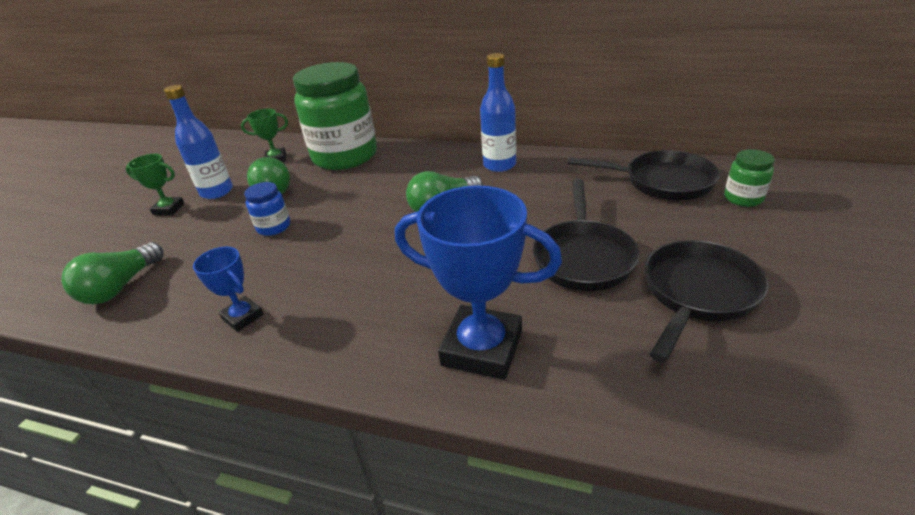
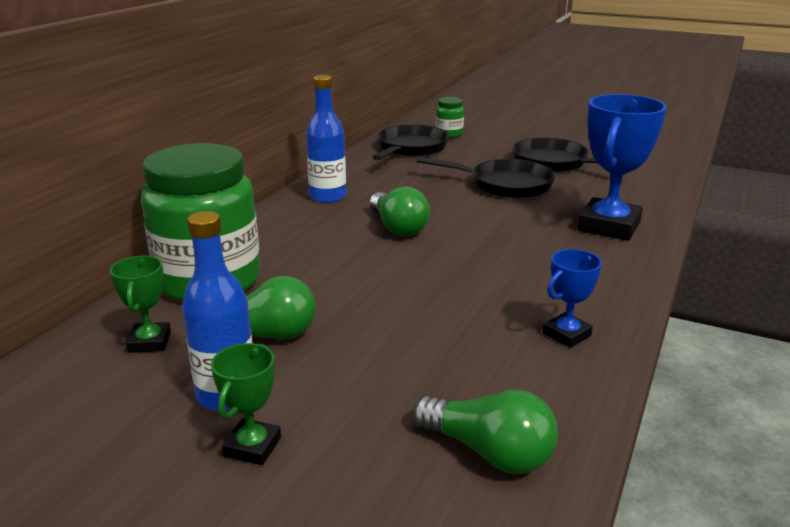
camera: 85 degrees left, 10 degrees down
blue jar [244,182,290,236] -> none

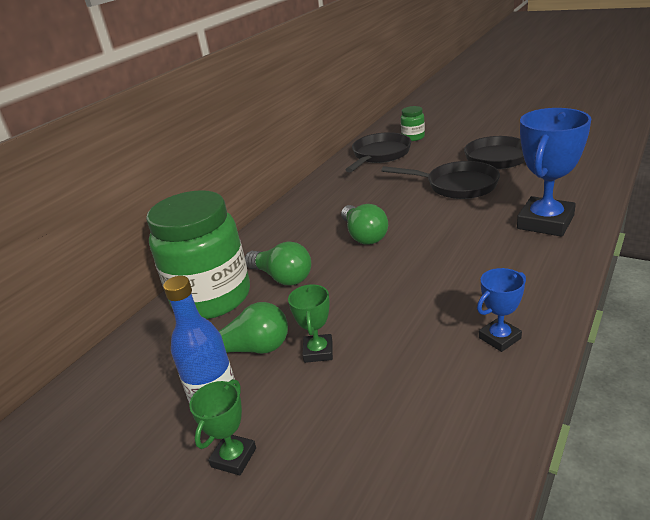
camera: 10 degrees right, 5 degrees up
green trophy [110,256,171,353] -> green trophy moved to [288,284,333,363]
blue bottle [306,75,346,203] -> none
green light bulb [412,390,558,474] -> green light bulb moved to [245,241,311,286]

